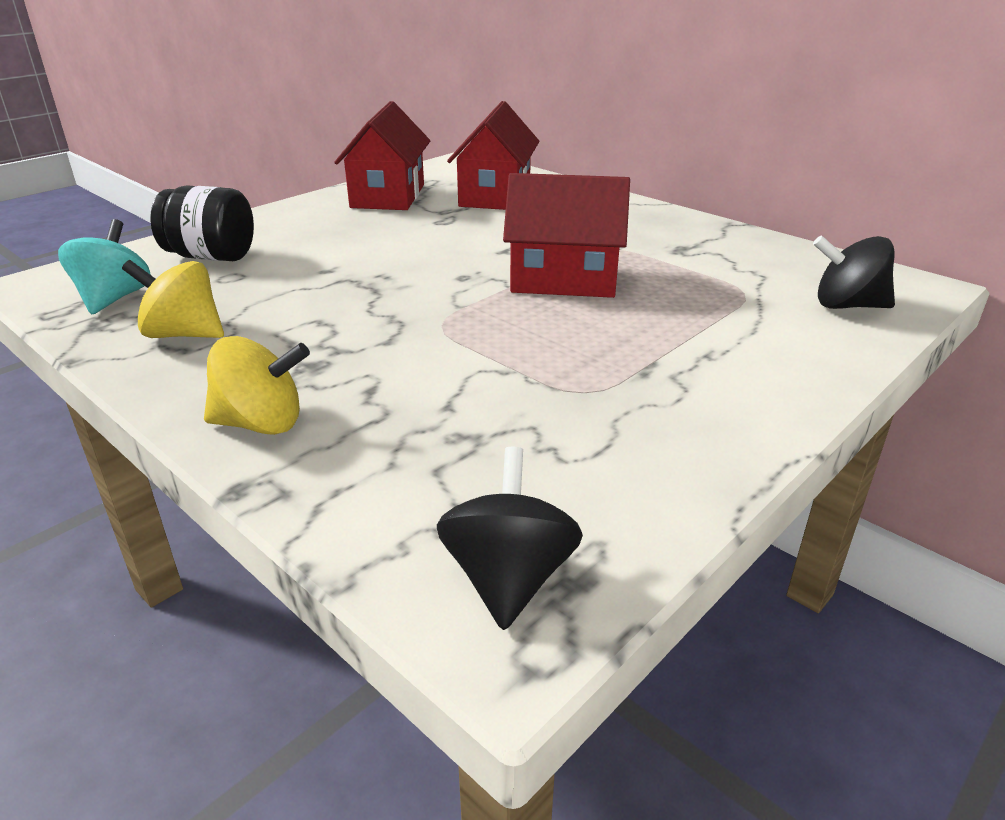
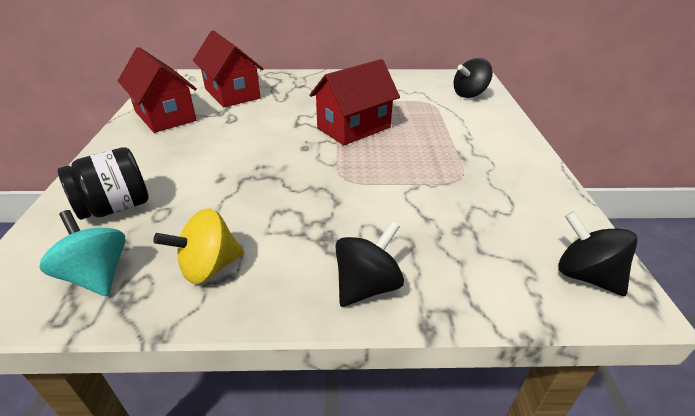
camera: 45 degrees left, 5 degrees up
yellow spinning top [204,336,310,435] -> black spinning top [335,221,404,307]

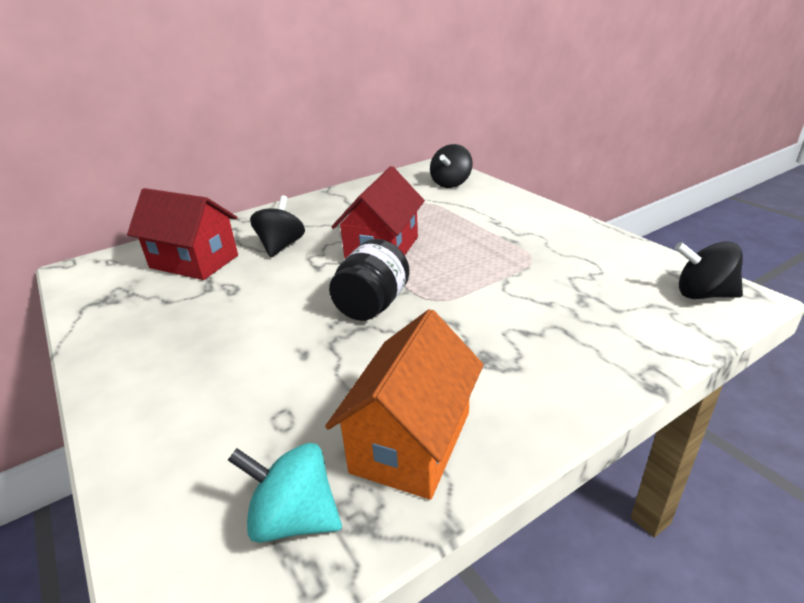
camera: 30 degrees left, 5 degrees down
black jar [58,147,149,220] -> black jar moved to [329,239,410,321]
red house [118,47,197,133] -> none
yellow spinning top [153,208,244,284] -> orange house [325,309,484,500]
black spinning top [335,221,404,307] -> black spinning top moved to [250,195,305,258]

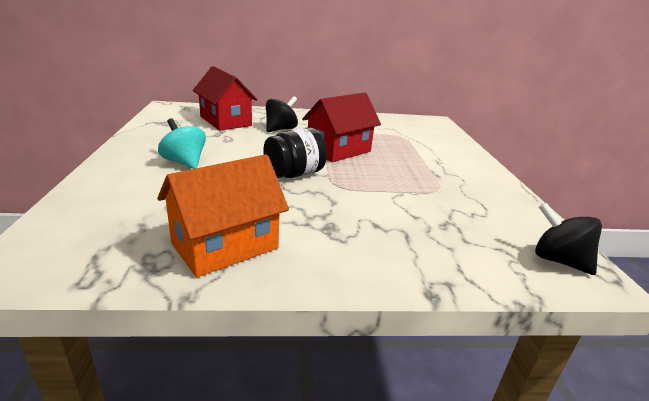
camera: 25 degrees right, 5 degrees down
turquoise spinning top [228,443,342,543] -> turquoise spinning top moved to [158,118,206,169]
black spinning top [430,144,473,188] -> none

